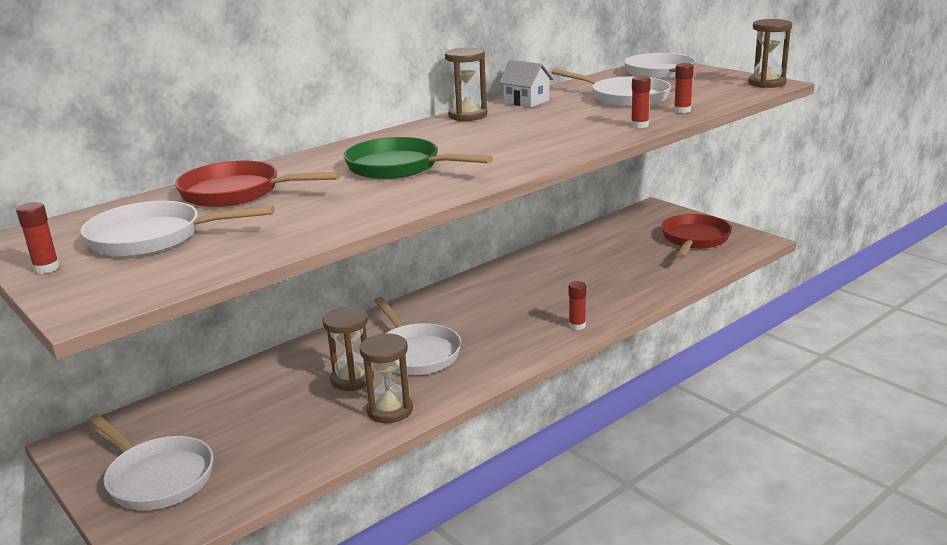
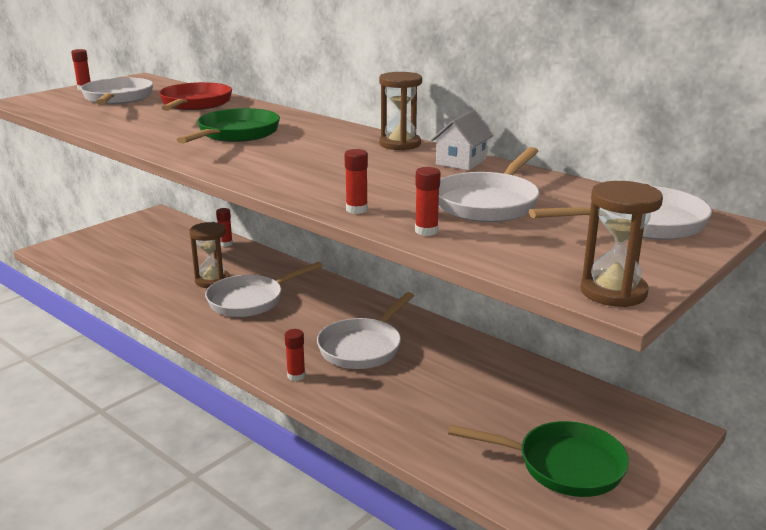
camera: 80 degrees right, 0 degrees up
white pan [88,414,213,510] -> white pan moved to [317,292,414,369]
brown hourglass [360,333,413,423] -> none
red pan [661,214,732,258] -> green pan [448,421,629,497]
none -> red glue stick [216,208,233,247]

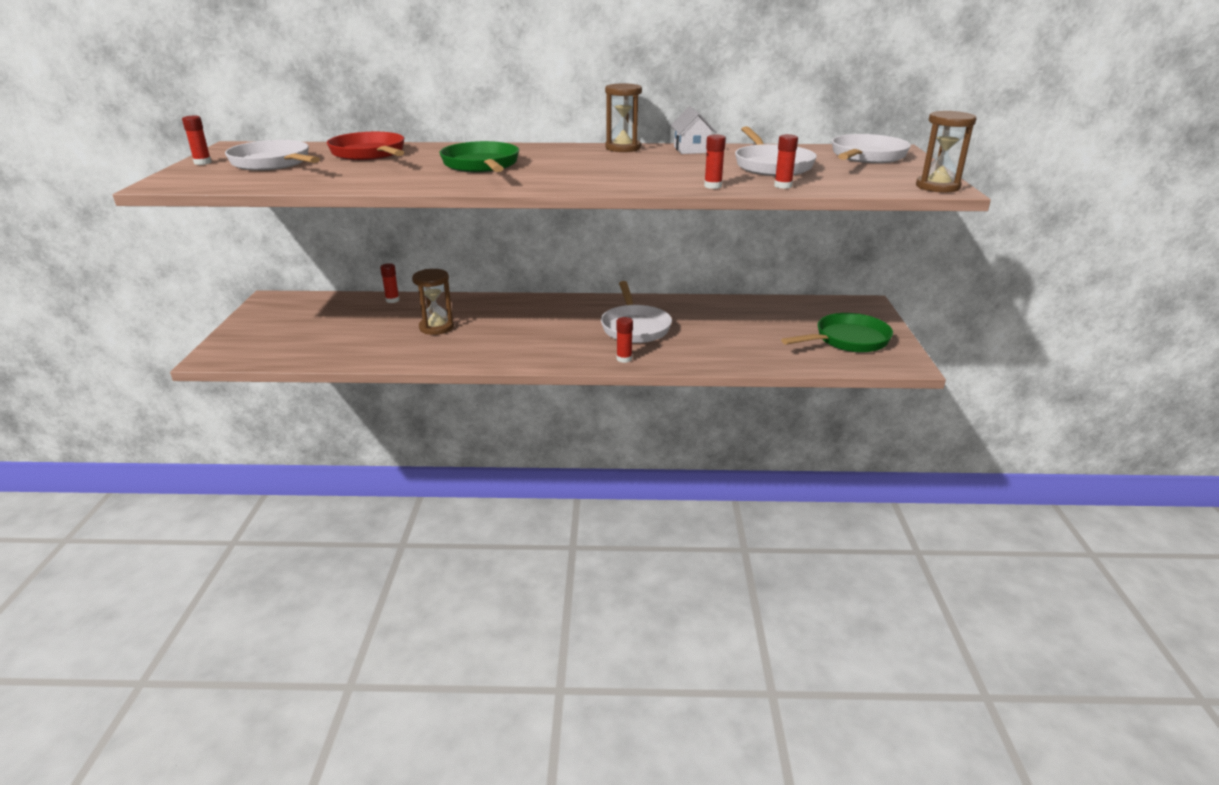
camera: 40 degrees left, 5 degrees up
white pan [205,262,323,317] -> none

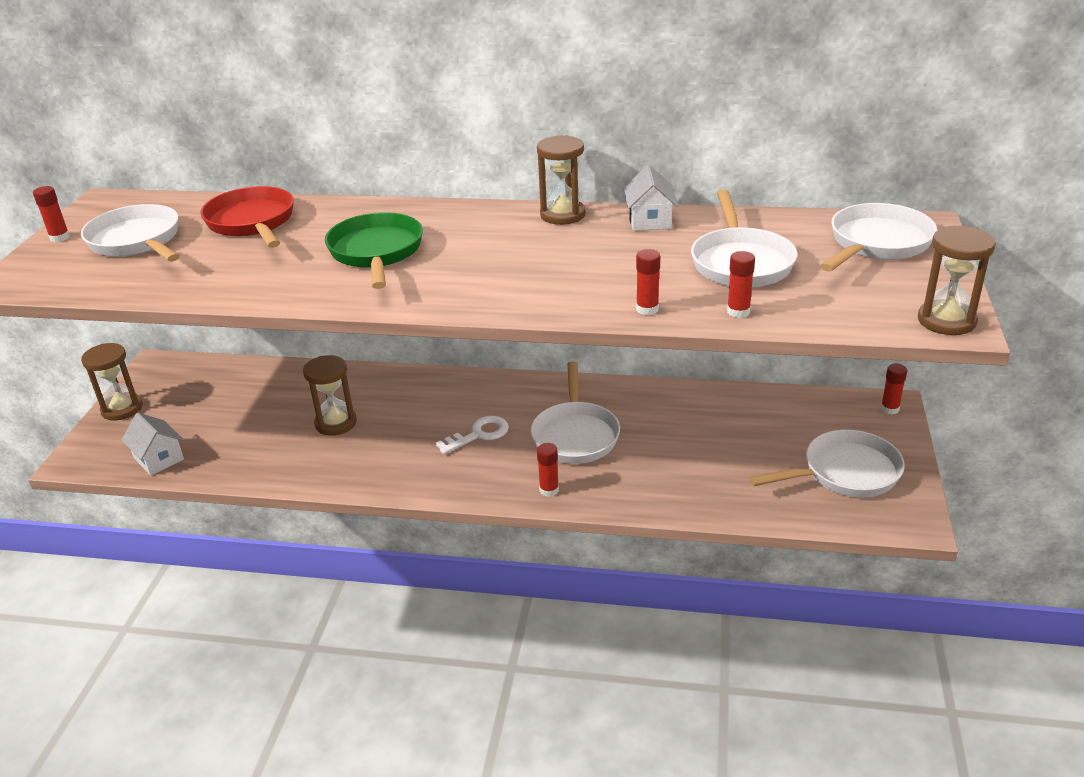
camera: 10 degrees right, 5 degrees up
red glue stick [380,263,399,303] -> red glue stick moved to [881,364,907,414]
green pan [781,313,893,353] -> white pan [749,430,905,497]
none -> brown hourglass [81,343,143,421]
none -> white house [121,413,184,476]
none -> white key [436,416,509,455]

